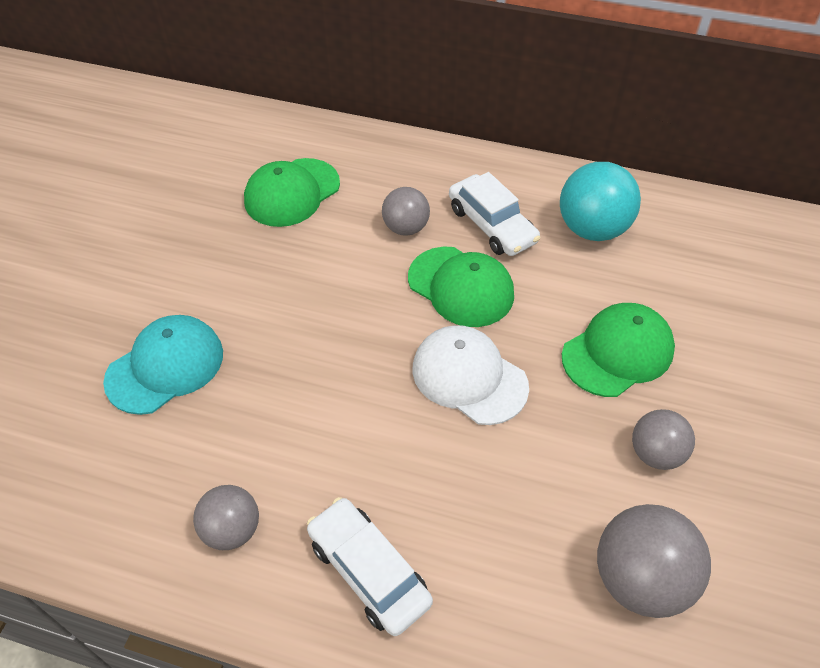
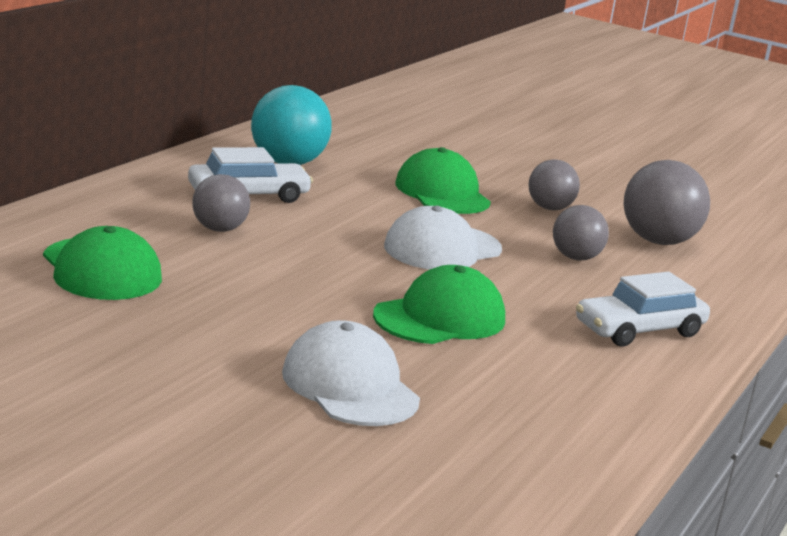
camera: 80 degrees left, 30 degrees down
turquoise cap [103,315,223,415] -> white cap [282,320,420,426]
grey ball [193,485,259,550] -> grey ball moved to [553,205,609,260]
green cap [408,247,514,327] -> green cap moved to [373,265,505,344]

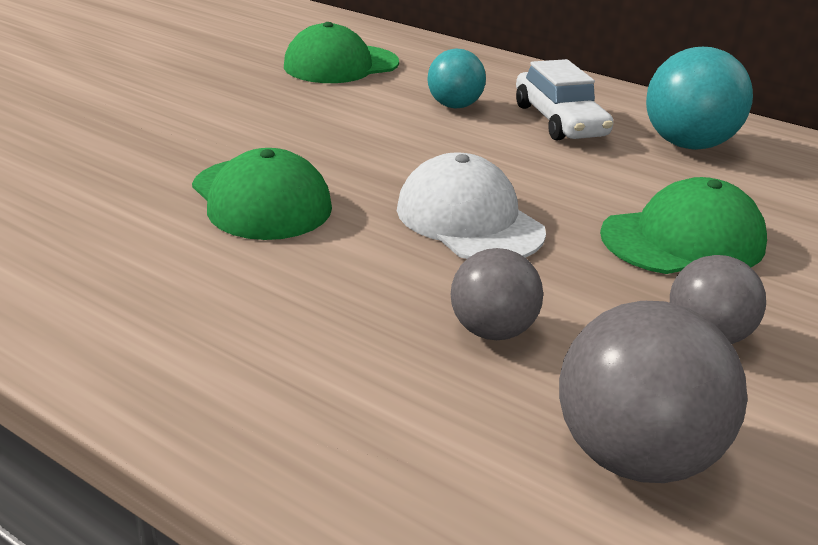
camera: 95 degrees right, 10 degrees up
grey ball [192,174,250,232] -> turquoise ball [427,48,486,108]
white cap [282,320,420,426] -> none
white car [576,272,710,347] -> none

